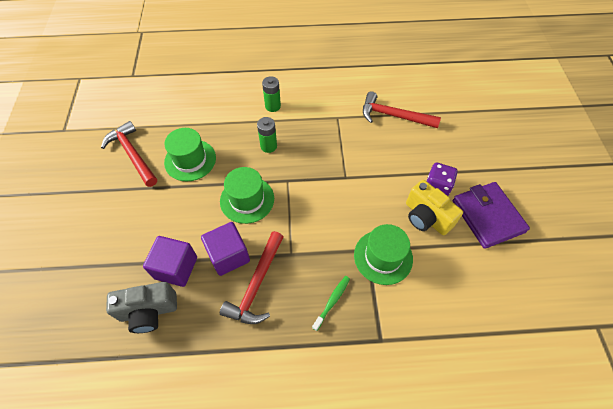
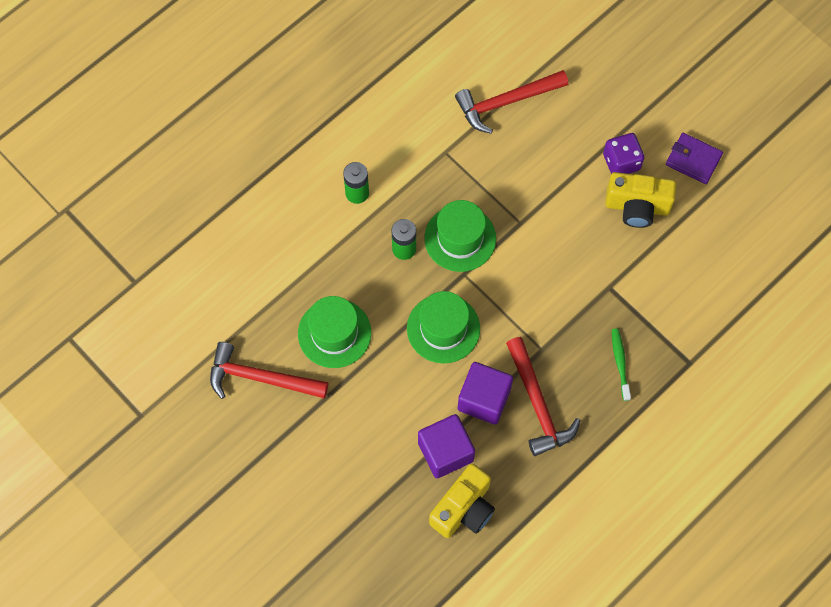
camera: 40 degrees left, 10 degrees up
grey camera [106,282,177,333] -> yellow camera [429,464,495,538]
green hat [354,224,413,285] -> green hat moved to [424,200,496,272]
purple wallet [453,182,530,249] -> purple wallet [666,133,723,184], size x0.61

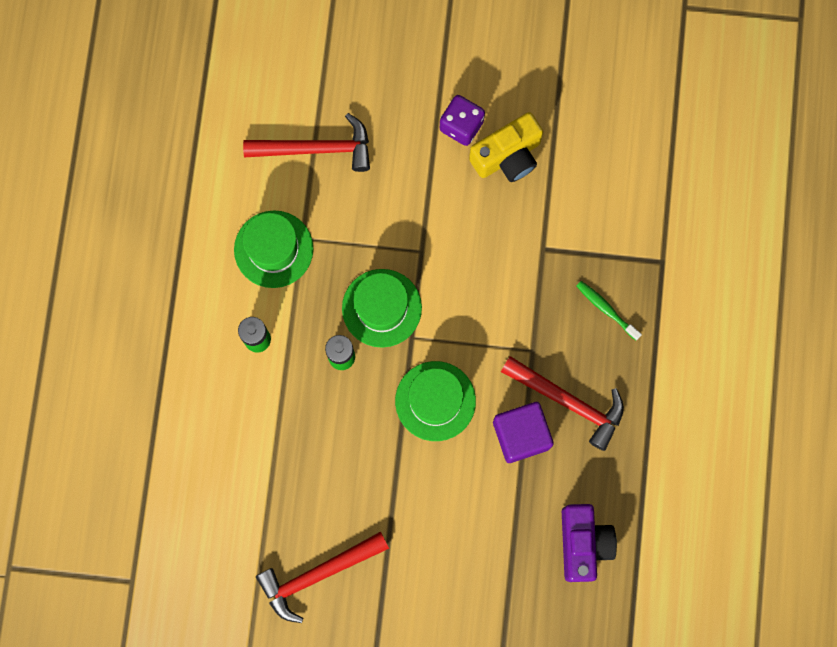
camera: 40 degrees left, 10 degrees up
green hat [298,296,371,368] -> green hat moved to [234,211,313,288]
purple cube [418,414,475,478] -> none
yellow camera [429,464,495,538] -> purple camera [562,504,617,582]
red hammer [455,70,568,134] -> red hammer turned 120 degrees counterclockwise [243,113,370,172]
purple wallet [666,133,723,184] -> none

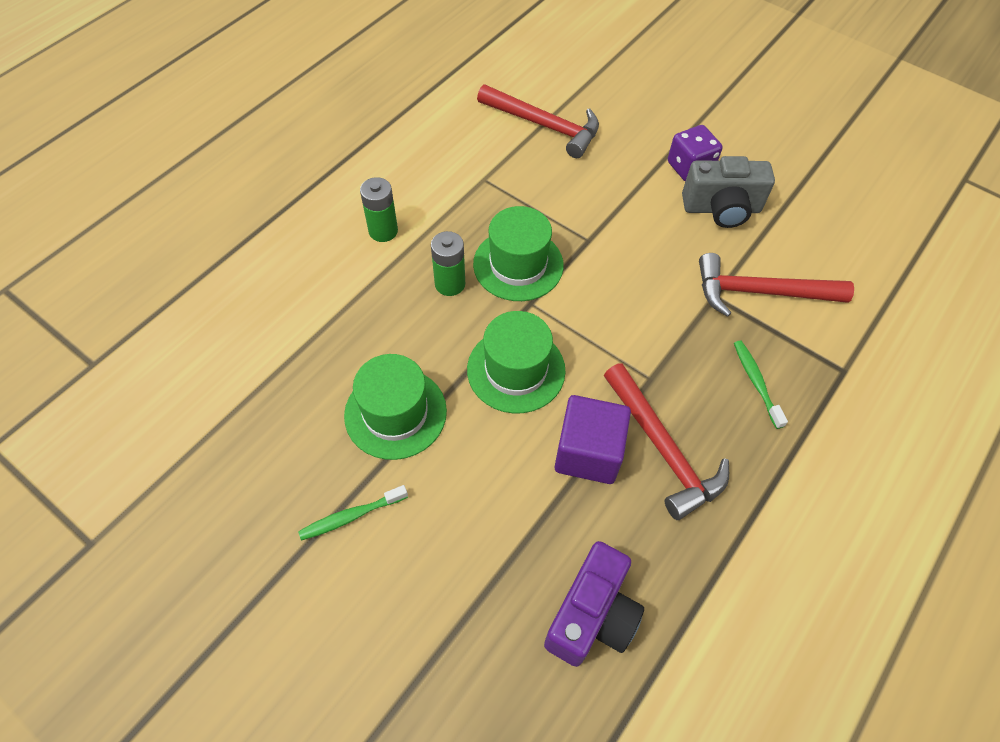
camera: 30 degrees right, 20 degrees down
green hat [234,211,313,288] -> green hat moved to [344,354,447,460]
red hammer [256,531,389,623] -> red hammer moved to [699,253,854,317]
yellow camera [469,112,543,182] -> grey camera [682,156,775,228]
none -> green toothbrush [298,485,408,541]

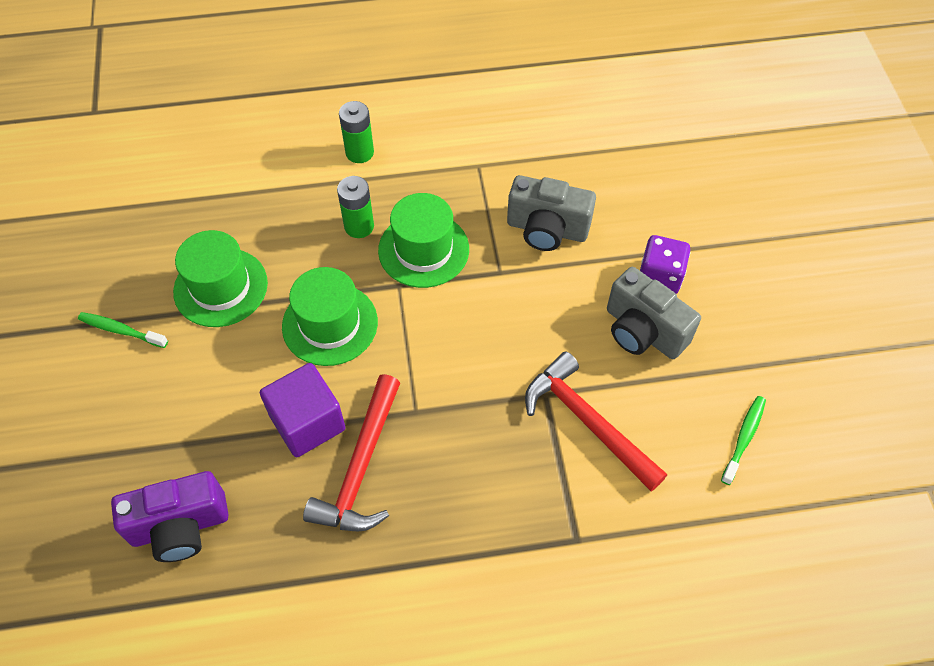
camera: 45 degrees right, 0 degrees up
red hammer [477,85,599,158] -> none
green toothbrush [734,341,788,429] -> green toothbrush moved to [721,396,766,485]
none -> grey camera [507,175,596,251]

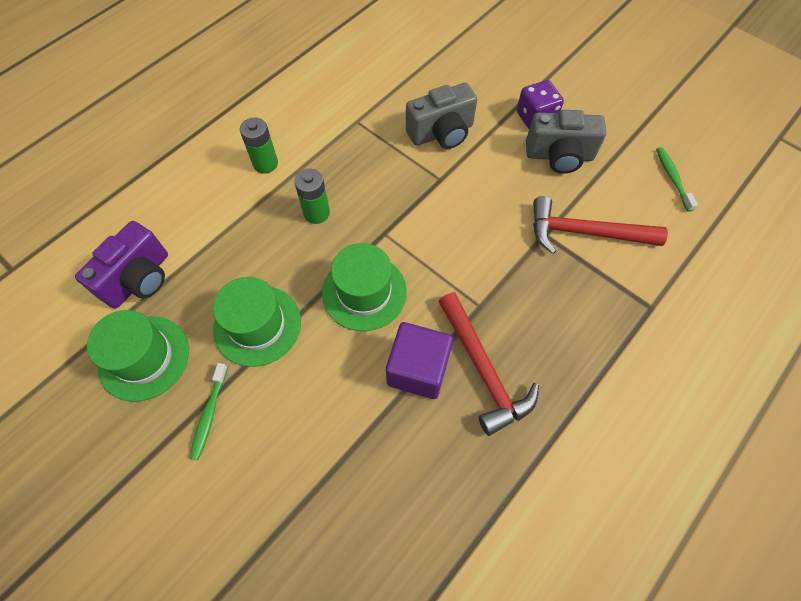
camera: 40 degrees left, 5 degrees up
green toothbrush [78,312,168,348] -> green toothbrush turned 60 degrees counterclockwise [190,363,228,460]
purple camera [111,471,229,562] -> purple camera moved to [75,221,168,309]
green hat [378,193,469,288] -> green hat moved to [87,310,189,402]

